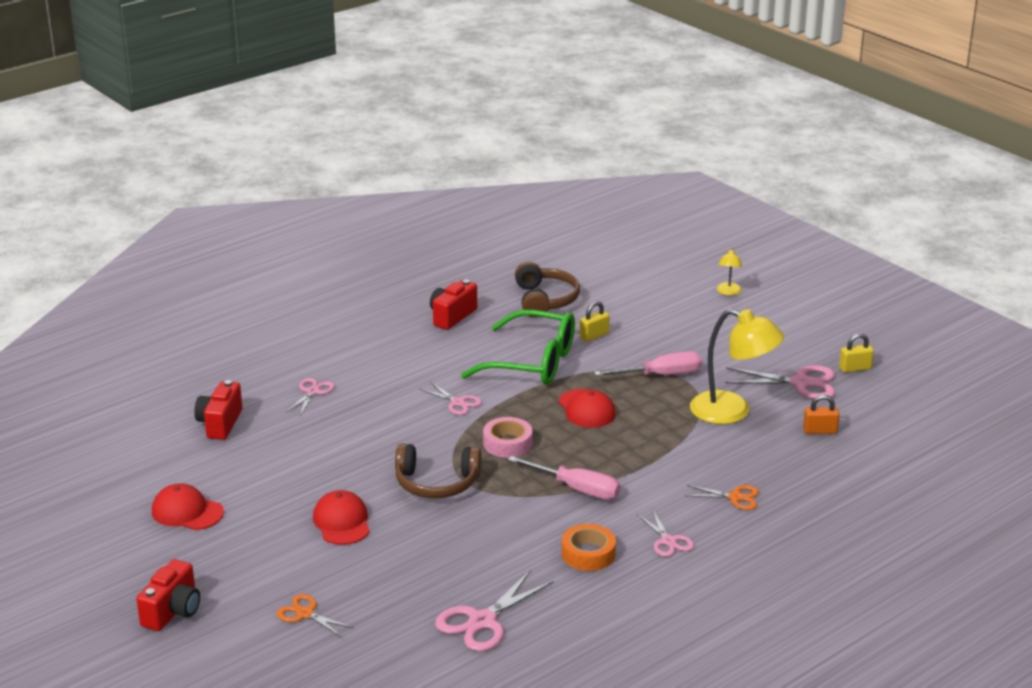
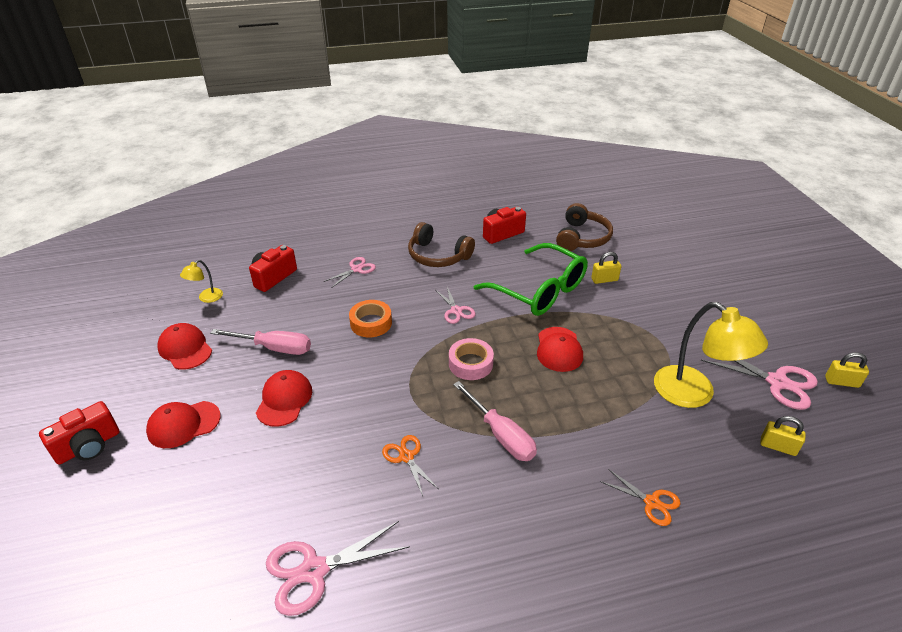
camera: 25 degrees right, 10 degrees up
orange scissors [277,594,354,637] -> orange scissors moved to [382,435,438,496]
brown headphones [395,443,482,498] -> brown headphones moved to [408,222,475,267]
orange tape [562,524,616,571] -> orange tape moved to [349,300,392,337]
pink screwdriver [594,351,702,376] -> pink screwdriver moved to [210,329,311,355]
pink scissors [637,511,694,557] -> none
yellow lamp [717,248,742,295] -> yellow lamp moved to [180,260,223,303]
orange padlock [803,395,840,434] -> yellow padlock [760,416,806,456]
none -> red cap [146,401,221,448]

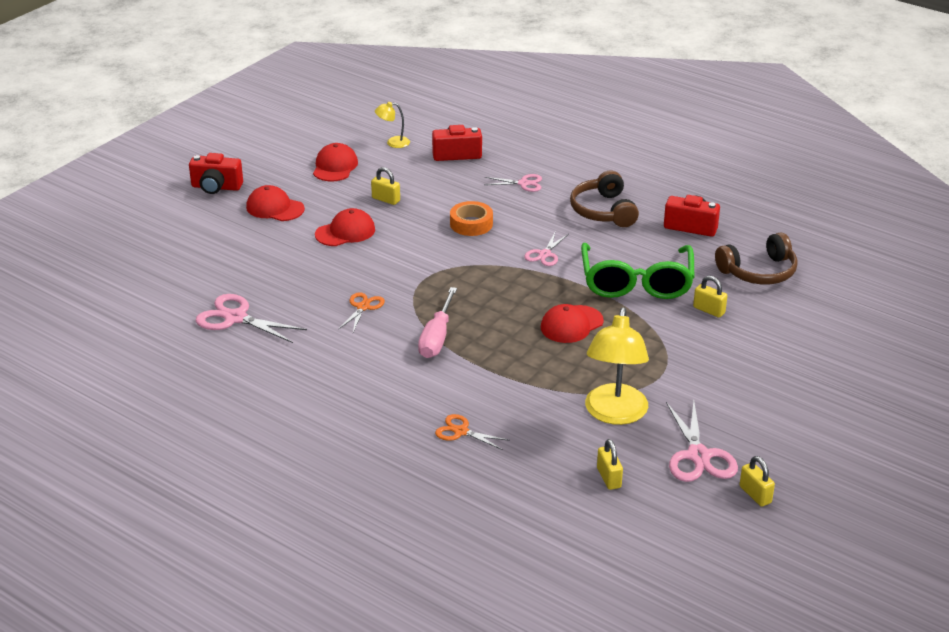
camera: 50 degrees right, 5 degrees down
pink screwdriver [210,329,311,355] -> yellow padlock [371,167,400,205]
pink tape [449,338,494,380] -> none
orange scissors [600,469,680,526] -> orange scissors turned 120 degrees clockwise [435,414,510,450]

